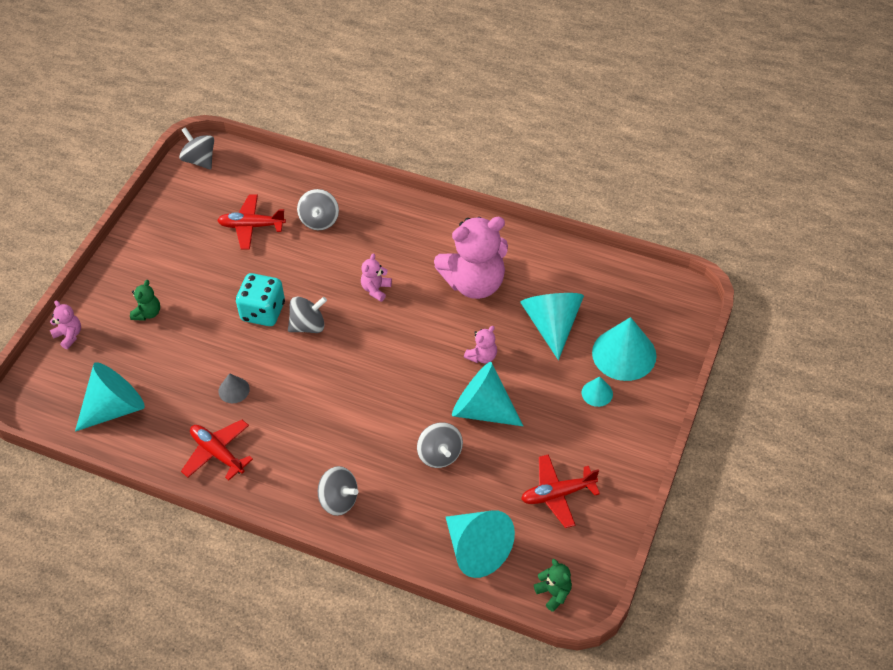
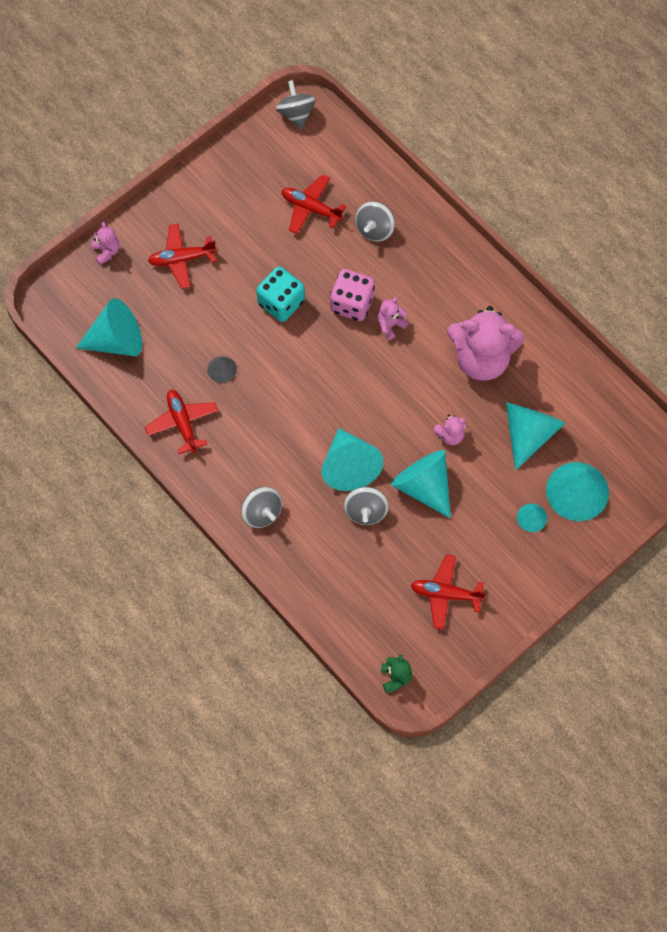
camera: 25 degrees right, 15 degrees up
green teddy bear [130,280,160,321] -> red plane [148,224,217,289]
grey spinning top [288,297,327,333] -> none
turquoise cone [446,511,515,578] -> turquoise cone moved to [321,428,383,491]
none -> pink dice [330,269,375,321]

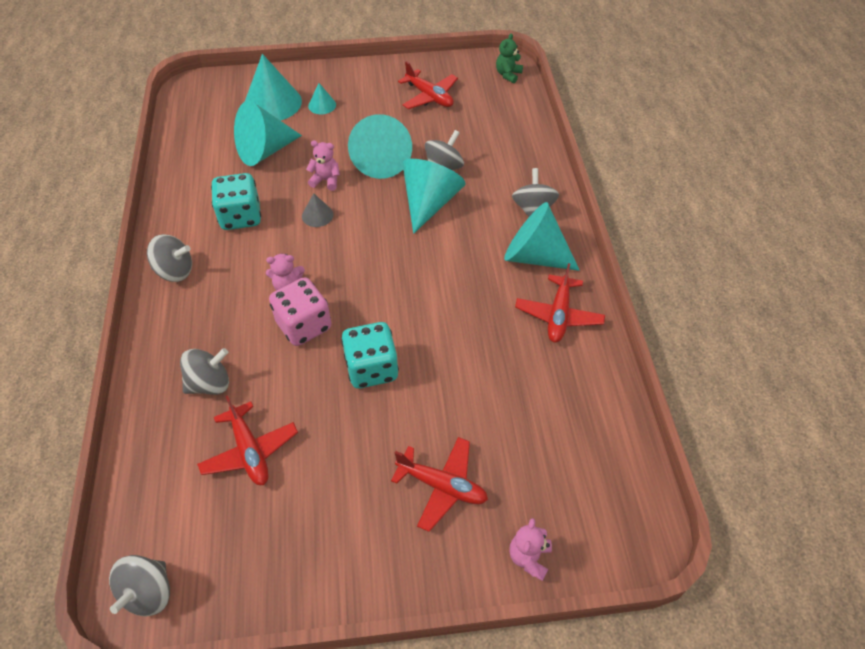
camera: 145 degrees left, 15 degrees down
turquoise cone [76,298,142,356] -> turquoise cone moved to [504,202,580,271]
grey cone [207,356,237,383] -> grey cone moved to [302,193,333,227]
pink teddy bear [447,306,525,381] -> turquoise dice [211,173,261,230]
none -> grey spinning top [147,234,192,282]

